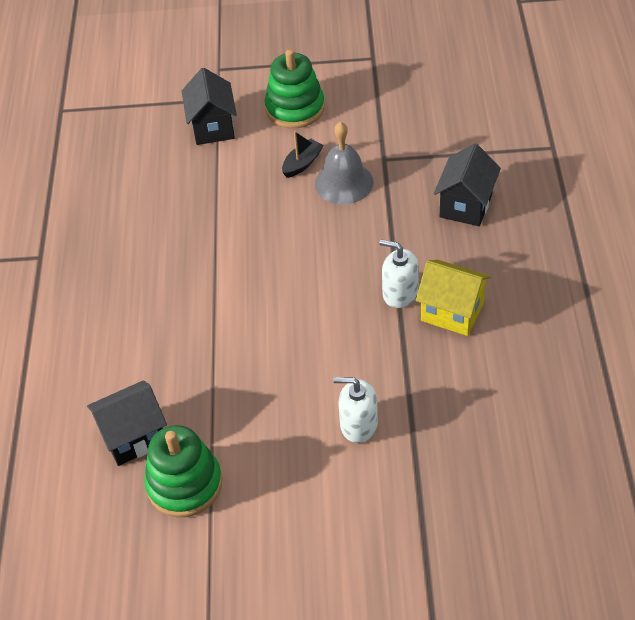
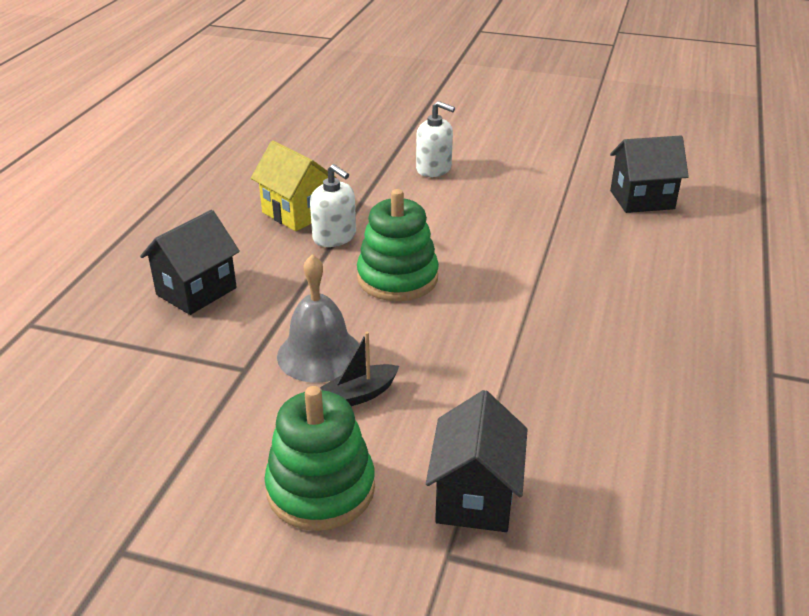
camera: 165 degrees left, 15 degrees down
green stacking toy [144,425,222,517] -> green stacking toy moved to [357,189,439,301]

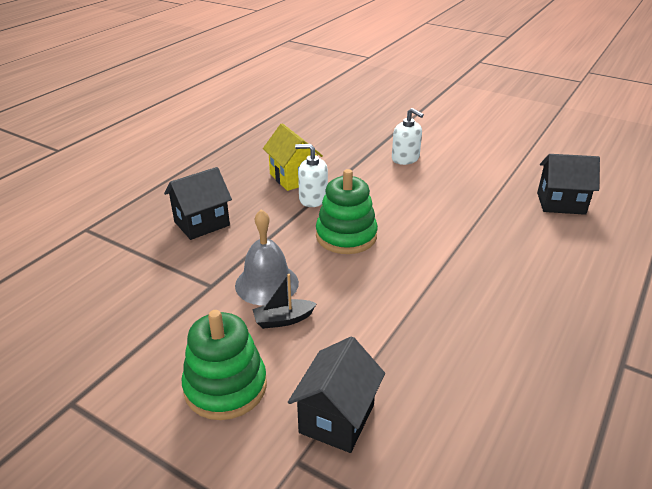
camera: 15 degrees right, 0 degrees up
white soap dispenser [310,164,356,247] -> white soap dispenser turned 135 degrees clockwise [295,144,328,207]

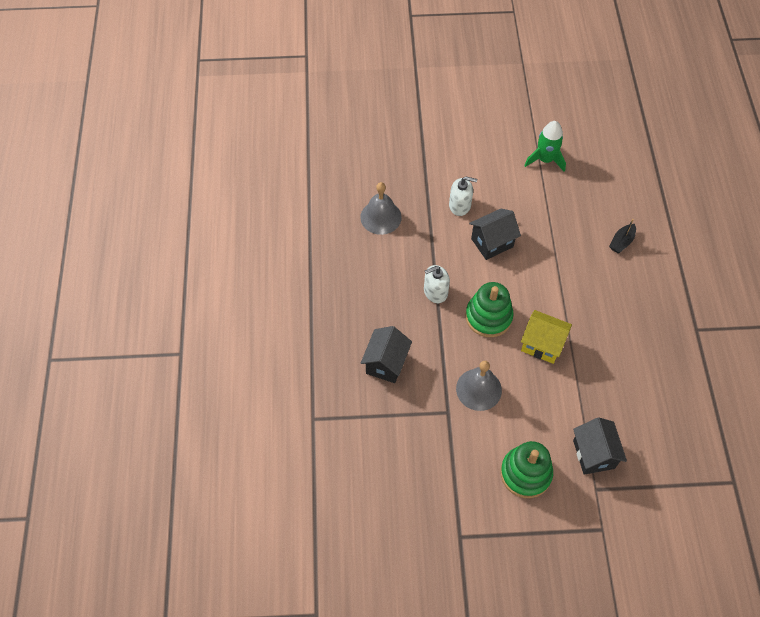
camera: 35 degrees left, 25 degrees up
black boat [252,274,317,329] -> black boat moved to [609,219,636,253]
yellow house [263,123,323,191] -> yellow house moved to [521,310,572,364]
black house [537,154,600,215] -> black house moved to [469,208,521,260]
none -> grey bell [360,182,402,235]
none -> green rocket [524,121,566,172]

